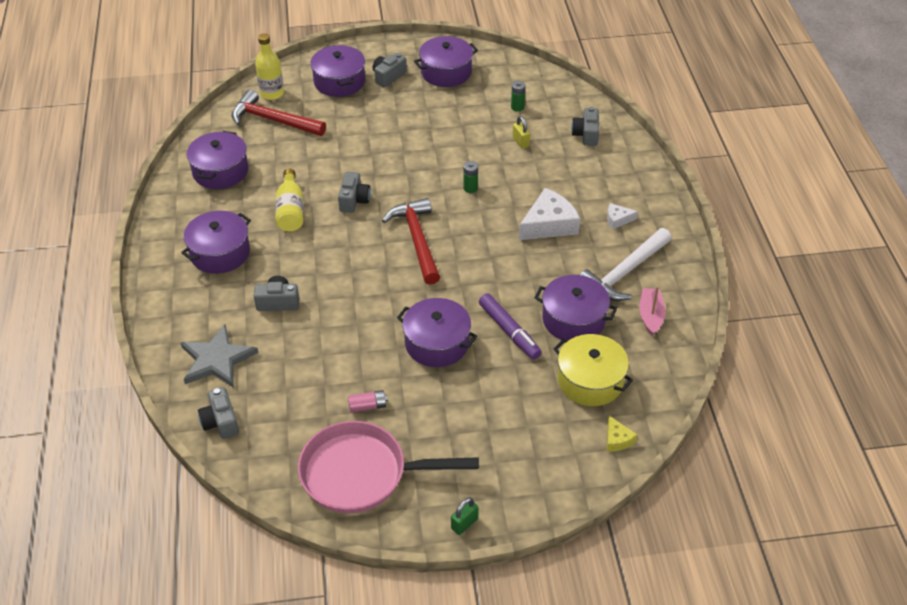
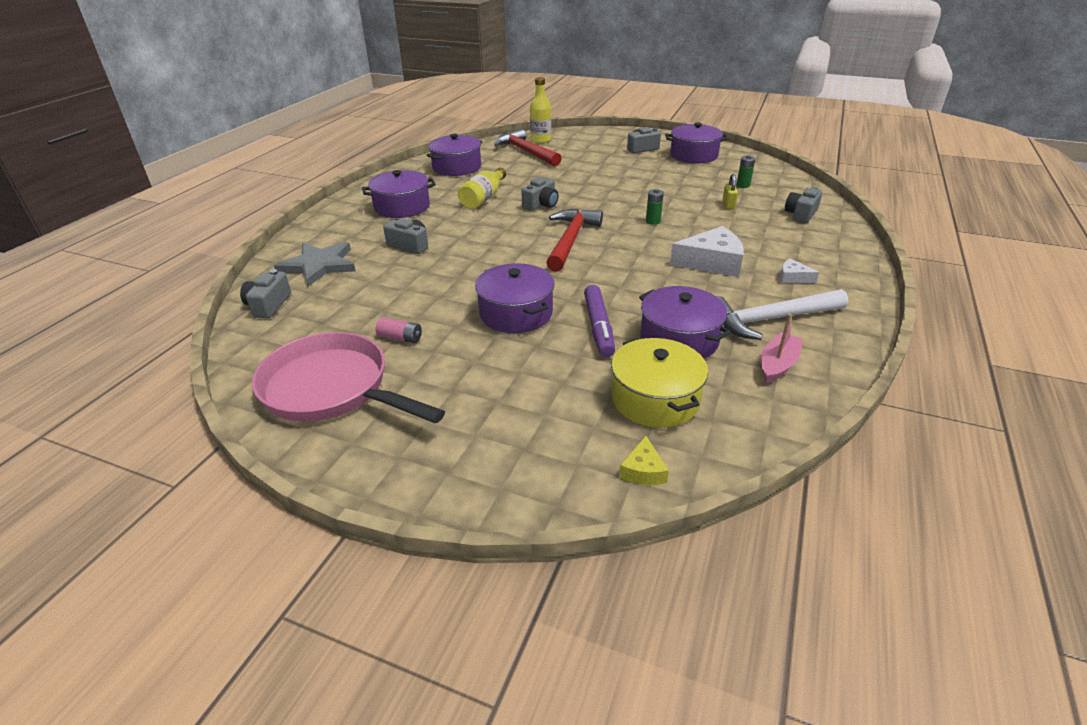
camera: 30 degrees right, 10 degrees down
purple pot [310,45,365,97] -> none
green padlock [451,498,479,535] -> none

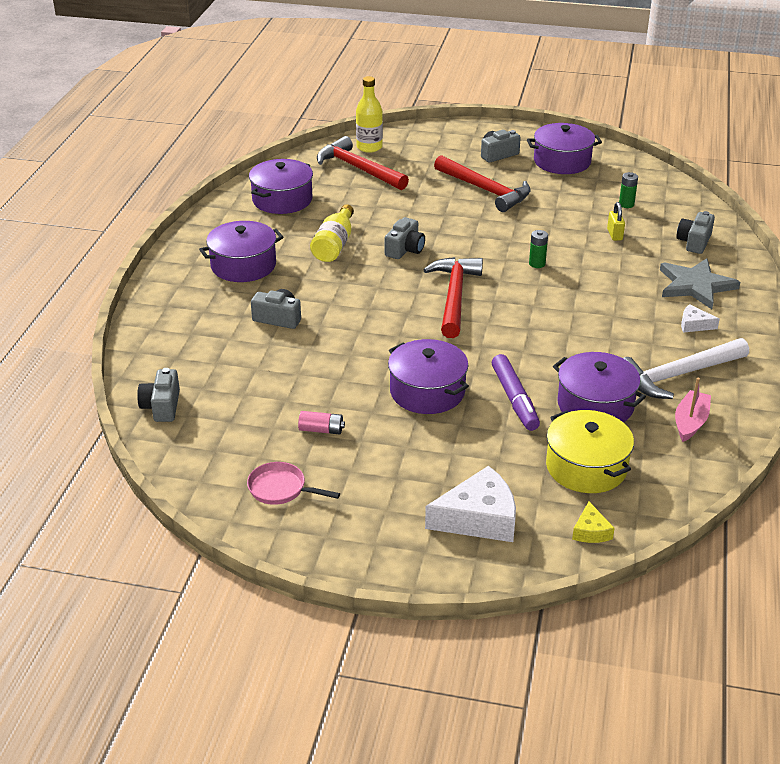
camera: 10 degrees left, 0 degrees up
pink pan [252,332,445,423] -> pink pan [247,462,340,505], size x0.47
grey star [274,242,356,287] -> grey star moved to [660,258,740,309]
white cheese [670,226,744,277] -> white cheese moved to [425,466,516,542]
none -> red hammer [434,155,531,212]

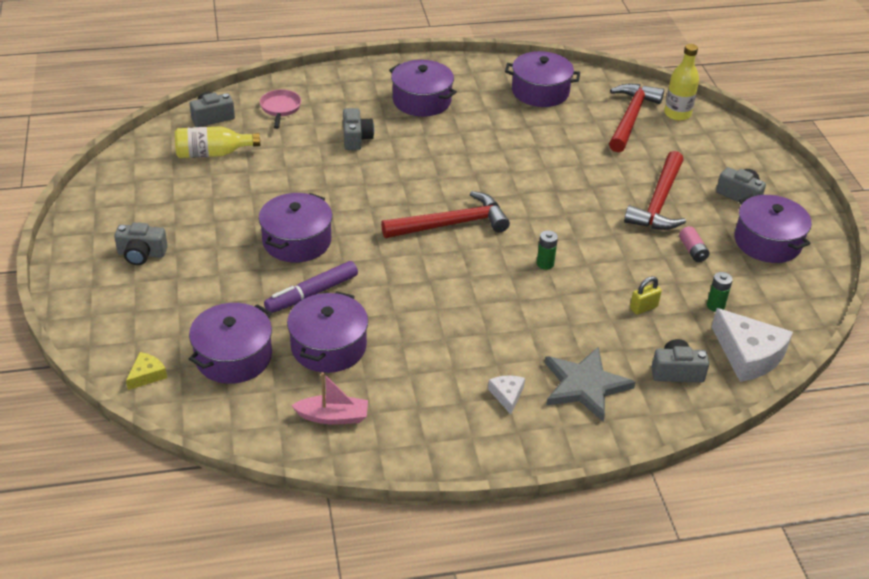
camera: 65 degrees right, 5 degrees up
pink pan [247,462,340,505] -> pink pan moved to [260,89,301,129]
pink battery [298,411,345,435] -> pink battery moved to [679,226,710,262]
yellow bottle [310,204,354,262] -> yellow bottle moved to [175,126,260,158]
grey camera [385,217,425,259] -> grey camera moved to [114,222,168,265]
white cheese [425,466,516,542] -> white cheese moved to [712,308,793,382]
yellow pot [546,410,634,493] -> purple pot [189,303,272,384]
yellow cheese [572,501,615,543] -> yellow cheese turned 150 degrees clockwise [126,352,167,390]
white hammer [623,338,749,399] -> none

